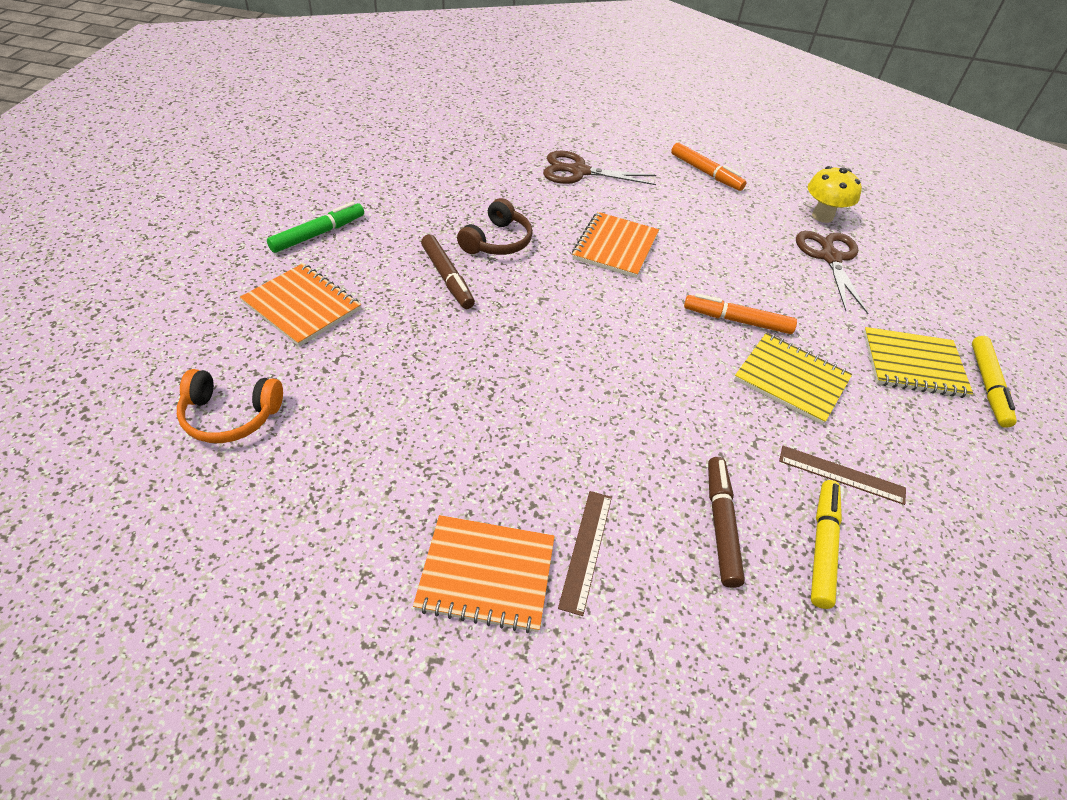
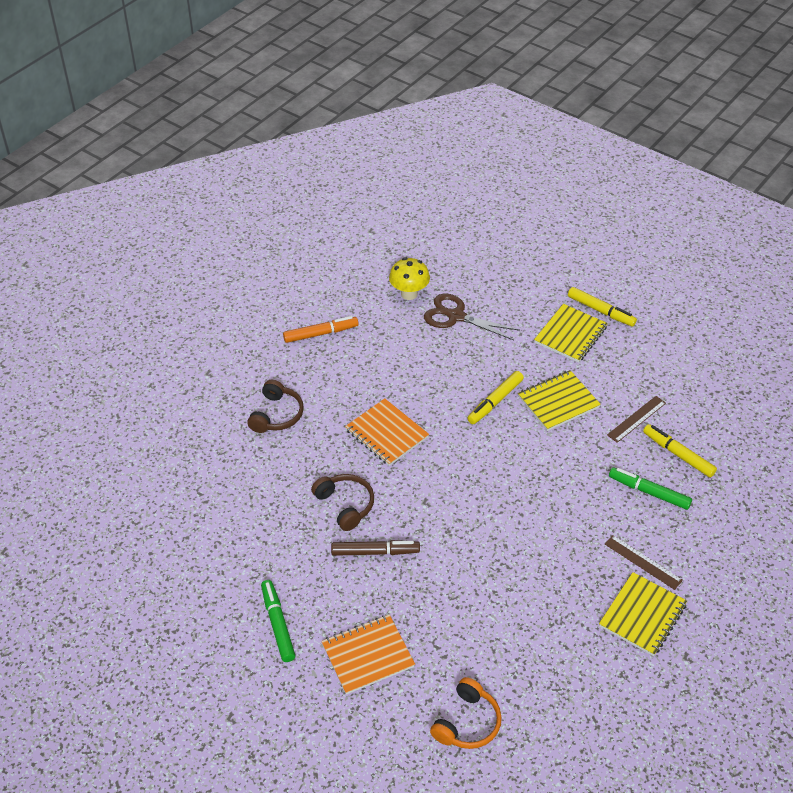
camera: 60 degrees left, 0 degrees up
orange notebook [413,515,555,633] -> yellow notebook [599,572,687,656]
brown scissors [543,151,656,185] -> brown headphones [247,380,304,433]
orange marker [684,293,797,334] -> yellow marker [467,371,524,424]
brown marker [708,457,745,588] -> green marker [609,467,692,510]

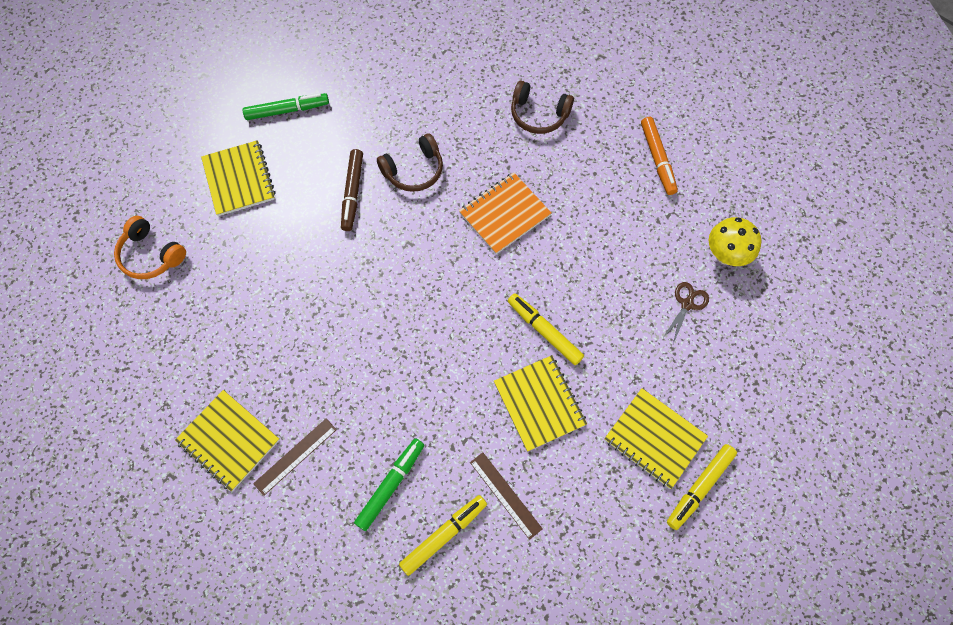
camera: 95 degrees right, 20 degrees up
orange notebook [321,614,415,695] -> yellow notebook [201,140,276,216]
brown scissors [424,293,519,340] -> brown scissors [662,282,709,344], size x0.58

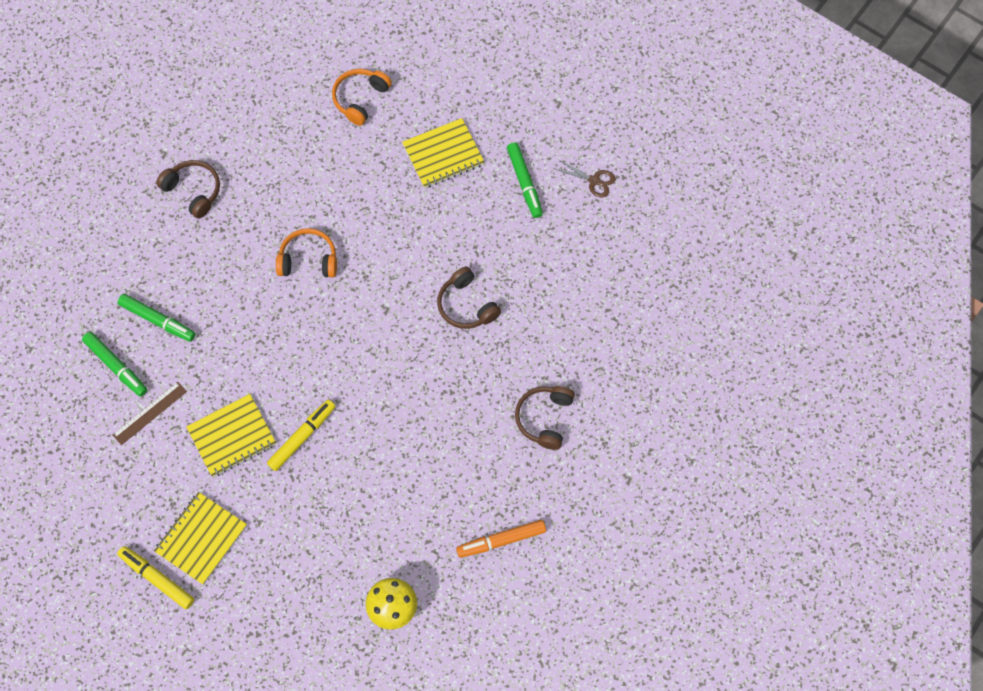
camera: 85 degrees right, 0 degrees up
yellow notebook [175,390,279,491] -> brown headphones [156,160,220,219]
brown ruler [253,418,337,496] -> none
brown marker [341,149,363,231] -> none
yellow marker [399,495,487,576] -> green marker [82,332,147,397]
orange notebook [459,173,552,254] -> none
brown scissors [662,282,709,344] -> brown scissors moved to [556,160,615,198]
none -> orange headphones [276,228,337,278]

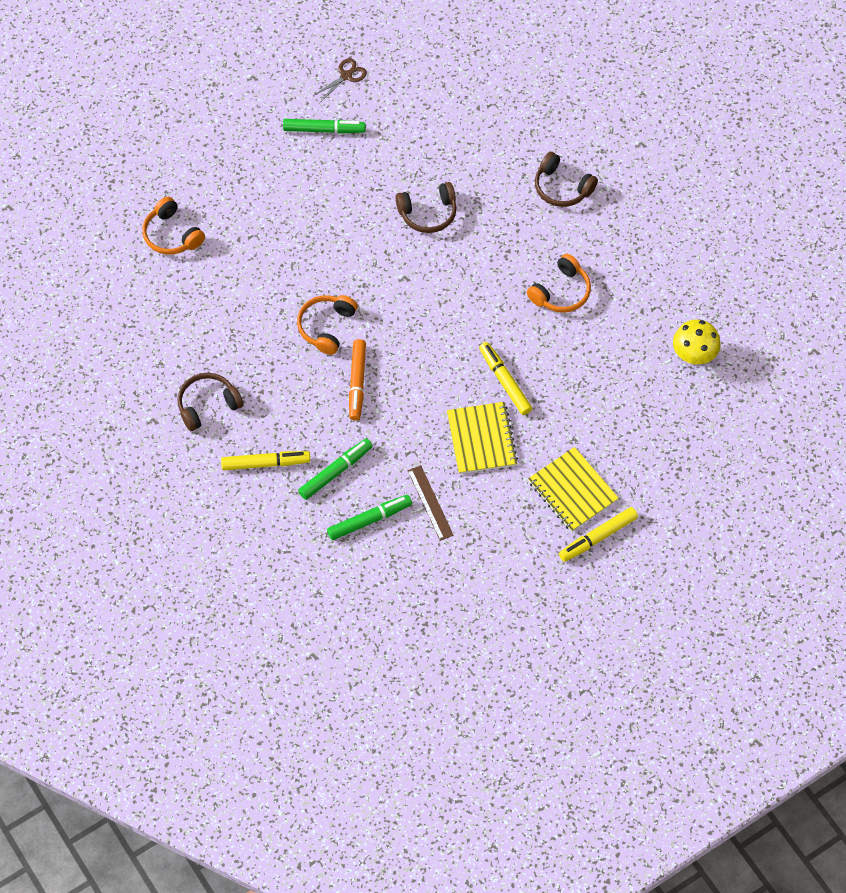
camera: 70 degrees left, 5 degrees down
yellow notebook [402,118,485,188] -> none
orange marker [456,520,546,558] -> orange marker moved to [349,339,366,420]
none -> yellow marker [221,451,310,470]
none -> orange headphones [527,254,591,313]

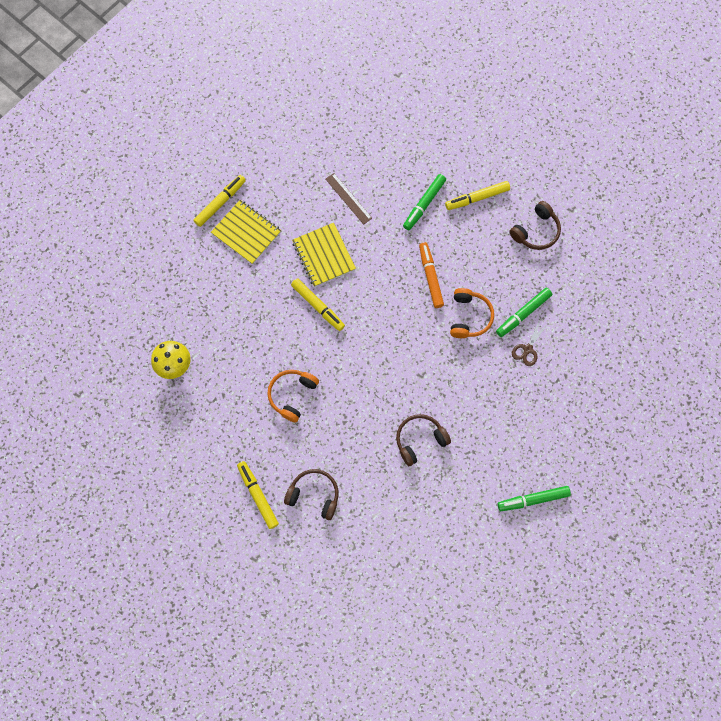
camera: 165 degrees right, 10 degrees up
orange headphones [142,197,205,255] -> none
brown scissors [313,58,367,101] -> brown scissors moved to [512,320,548,366]
green marker [327,495,412,540] -> green marker moved to [496,288,552,337]
none -> yellow marker [237,461,279,529]

